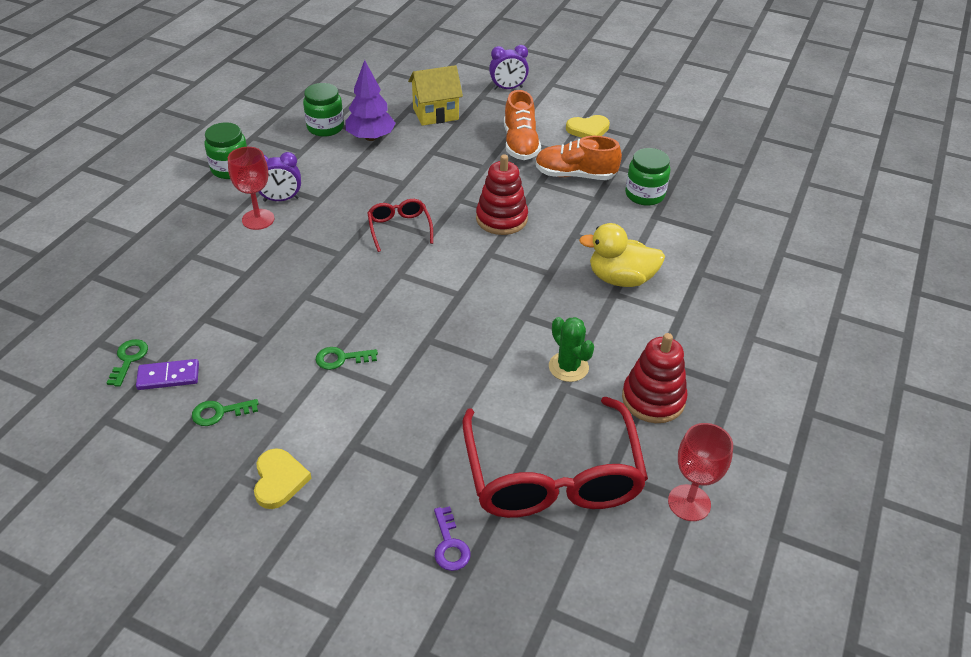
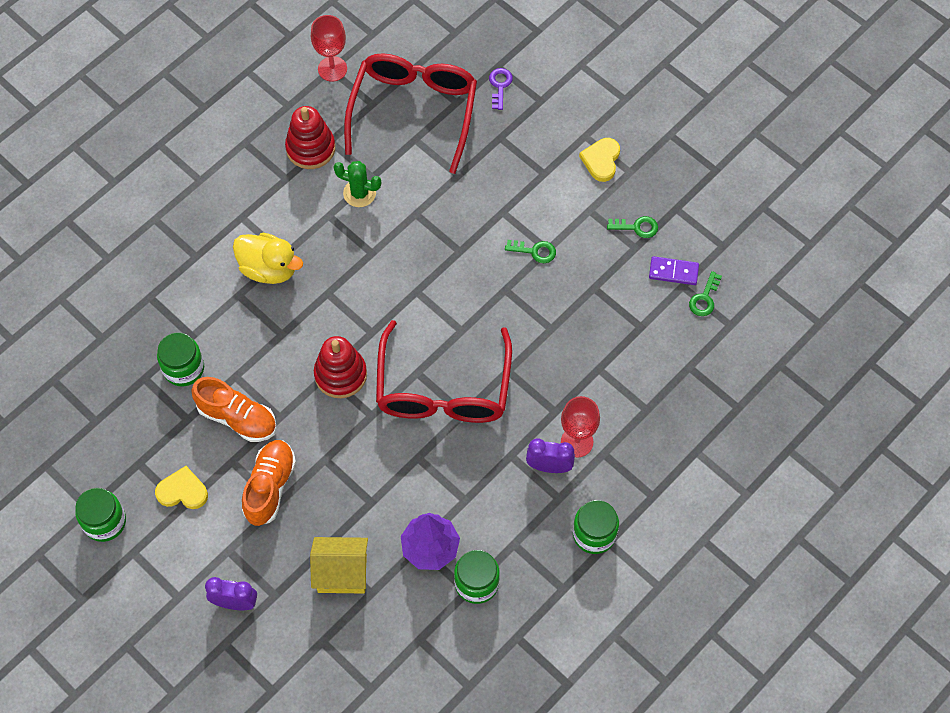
camera: 160 degrees left, 20 degrees up
red glasses [368,199,433,252] -> red glasses [376,320,512,423], size x2.17
green cactus [549,317,594,382] -> green cactus turned 60 degrees counterclockwise [333,161,381,207]
none -> green jar [75,488,126,542]

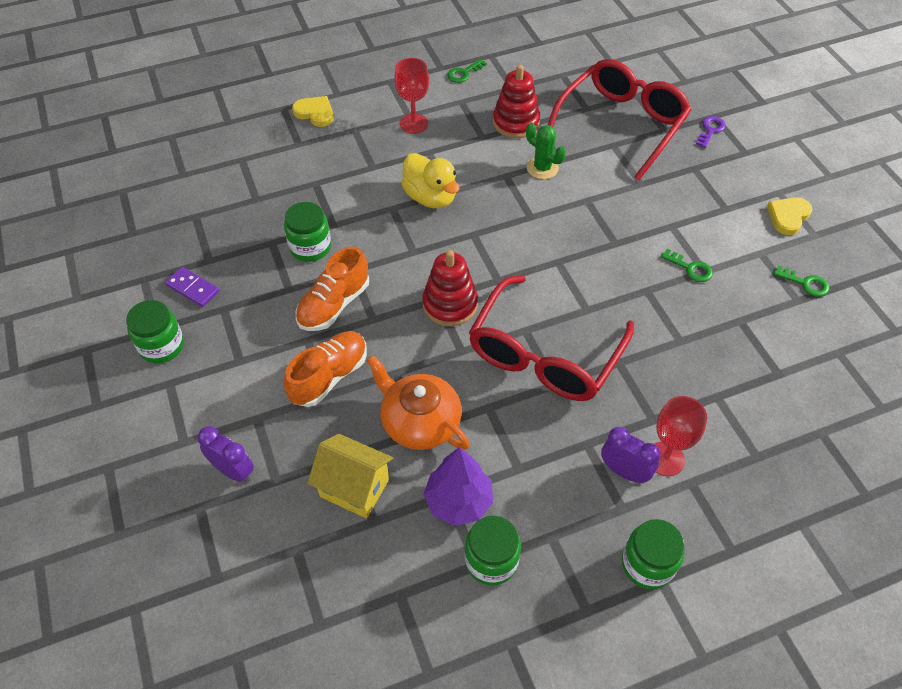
camera: 25 degrees right, 10 degrees down
yellow heart [155,466,208,509] -> yellow heart moved to [292,96,334,127]
orange shoe [191,377,277,442] -> orange shoe turned 75 degrees clockwise [296,247,369,331]
red goblet [311,15,347,82] -> red goblet moved to [394,58,429,134]
purple domino [649,256,699,285] -> purple domino moved to [165,267,219,307]
green key [689,271,722,316] -> green key moved to [447,59,487,83]
none -> orange teapot [366,355,470,450]

